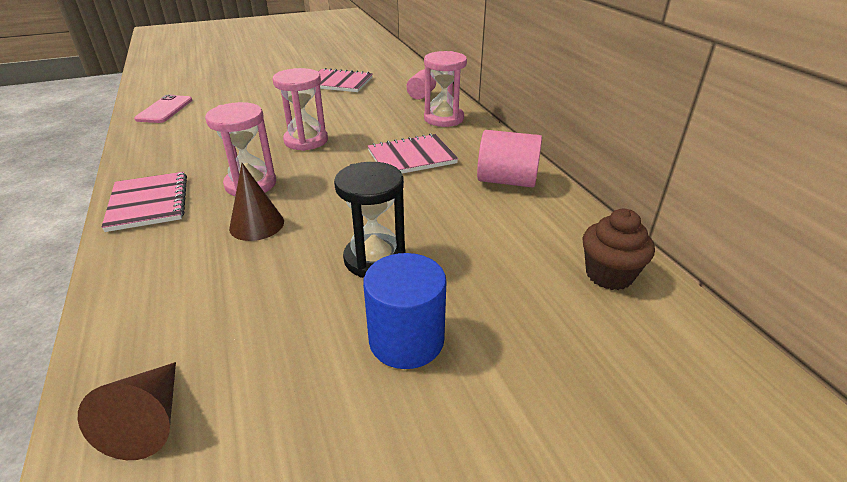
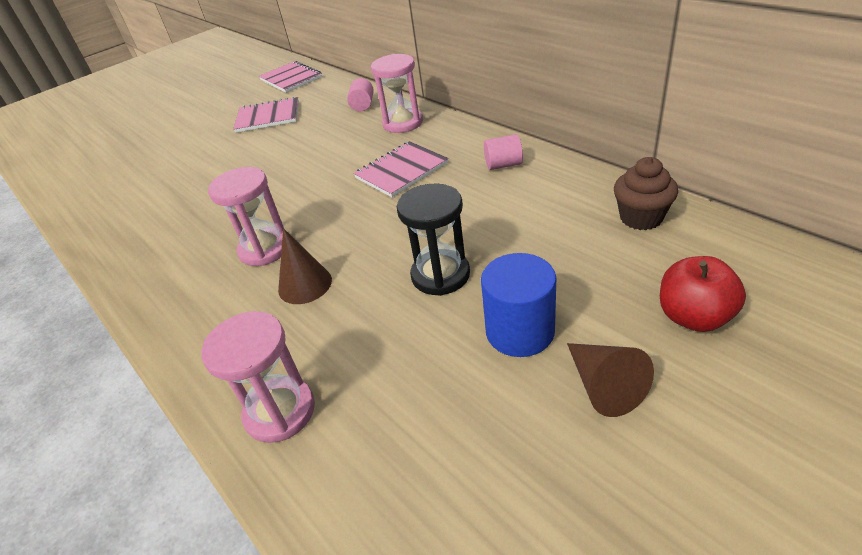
camera: 15 degrees left, 5 degrees up
brown cone [78,362,176,460] -> brown cone moved to [567,343,654,417]
pink notebook [101,172,187,232] -> pink notebook moved to [259,61,322,93]
pink phone [134,95,192,123] -> none
pink hourglass [273,68,328,151] -> pink hourglass moved to [201,311,315,443]
pink cylinder [477,130,542,188] -> pink cylinder [484,134,523,170], size x0.61
none -> red apple [660,256,746,332]

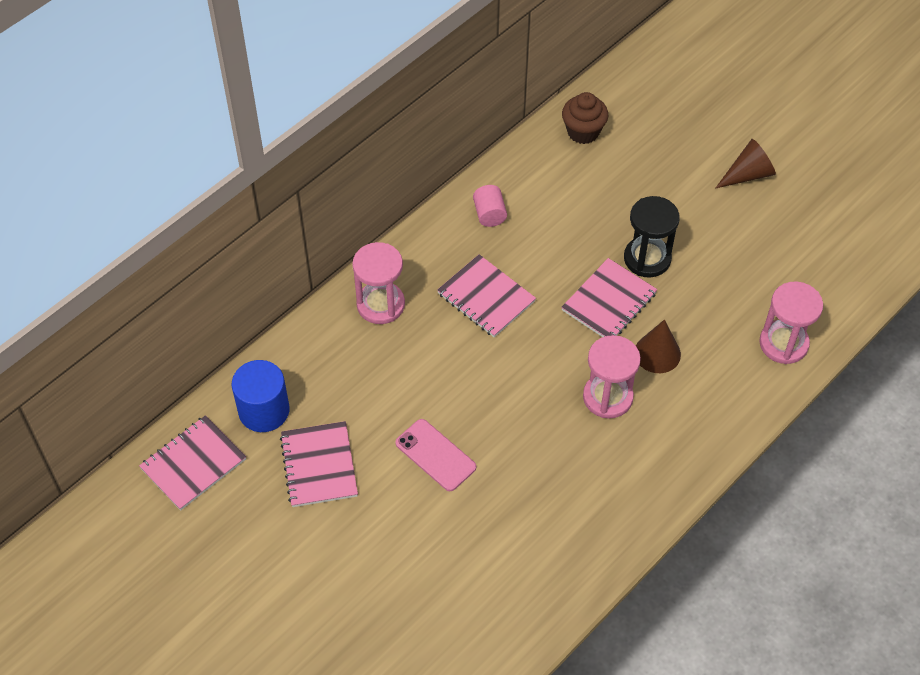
camera: 100 degrees left, 15 degrees up
pink cylinder [347,78,374,112] -> none
blue cylinder [481,253,556,357] -> blue cylinder moved to [232,360,289,432]
red apple [660,256,746,332] -> none
none -> pink phone [395,419,476,491]
none -> pink notebook [561,258,658,337]

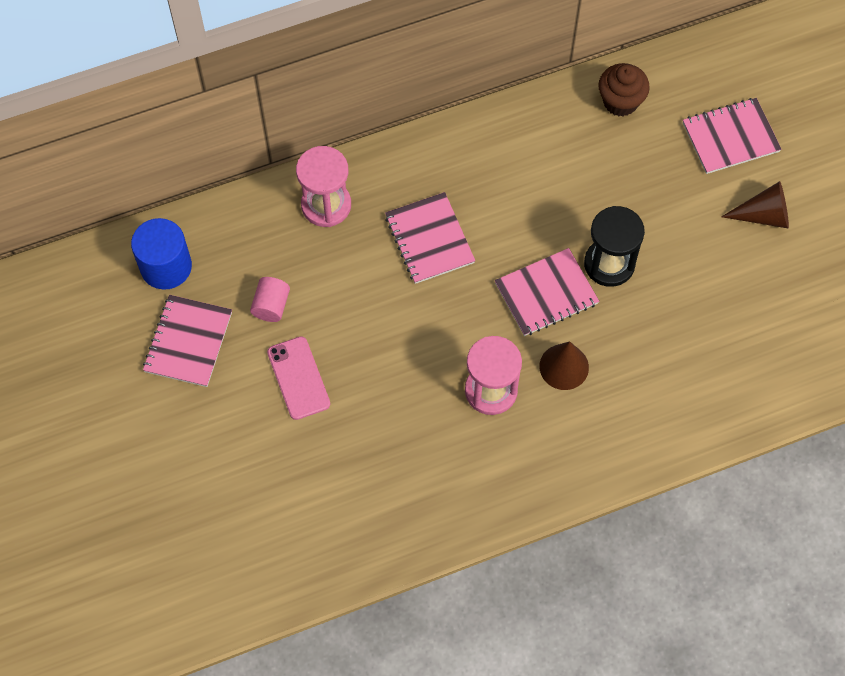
camera: 25 degrees right, 10 degrees up
pink notebook [139,415,247,511] -> pink notebook moved to [683,98,782,174]
pink cylinder [473,185,507,227] -> pink cylinder moved to [250,277,290,322]
pink hourglass [759,281,823,364] -> none

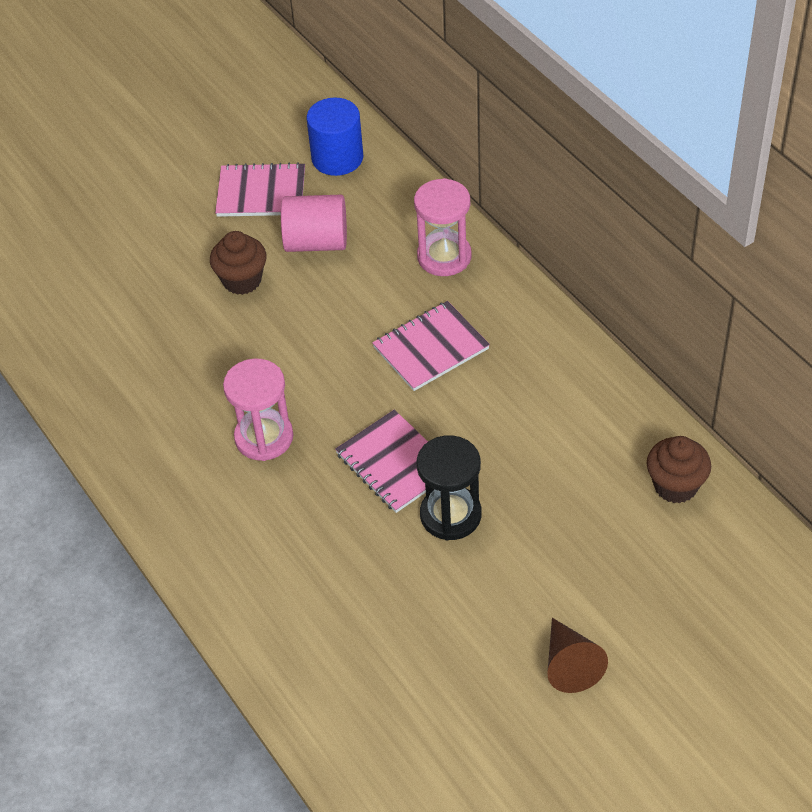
camera: 80 degrees right, 15 degrees down
pink cylinder [250,277,290,322] -> pink cylinder [281,195,347,252], size x1.64
pink phone [267,336,330,420] -> brown cupcake [210,231,267,295]
brown cone [539,341,589,390] -> none
pink notebook [683,98,782,174] -> none

